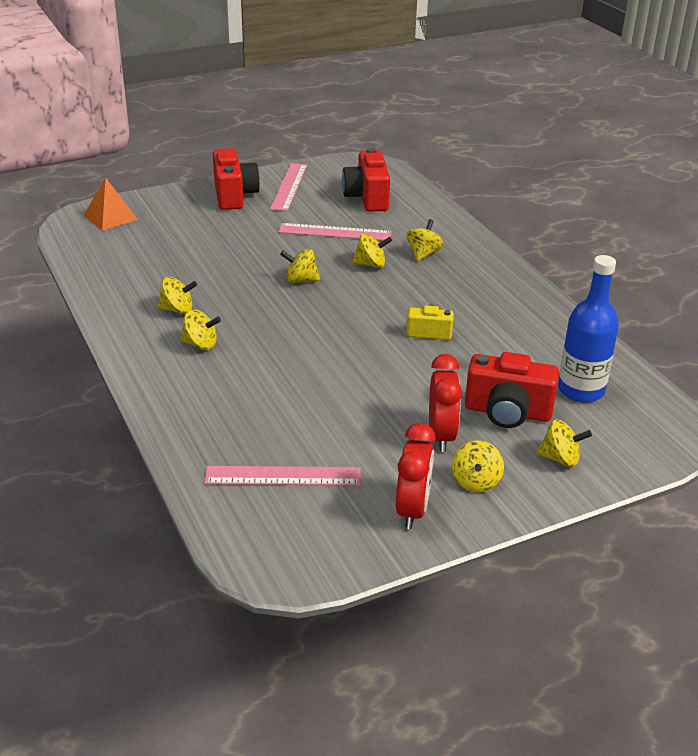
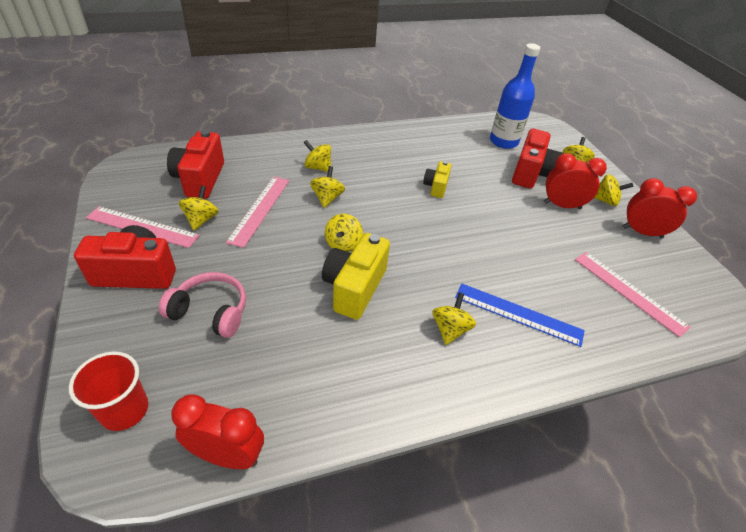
camera: 85 degrees left, 10 degrees up
orange pyramid [83,177,138,231] -> red cup [69,351,148,431]
yellow spinning top [157,277,197,314] -> yellow spinning top moved to [179,186,218,230]
pink ruler [204,466,361,486] -> pink ruler turned 45 degrees counterclockwise [575,252,691,337]
red camera [342,148,390,212] -> red camera turned 90 degrees clockwise [167,130,224,199]
none -> pink headphones [159,272,246,338]
none -> red clock [171,394,264,469]
none -> yellow camera [322,233,390,320]
none -> blue ruler [455,284,585,347]

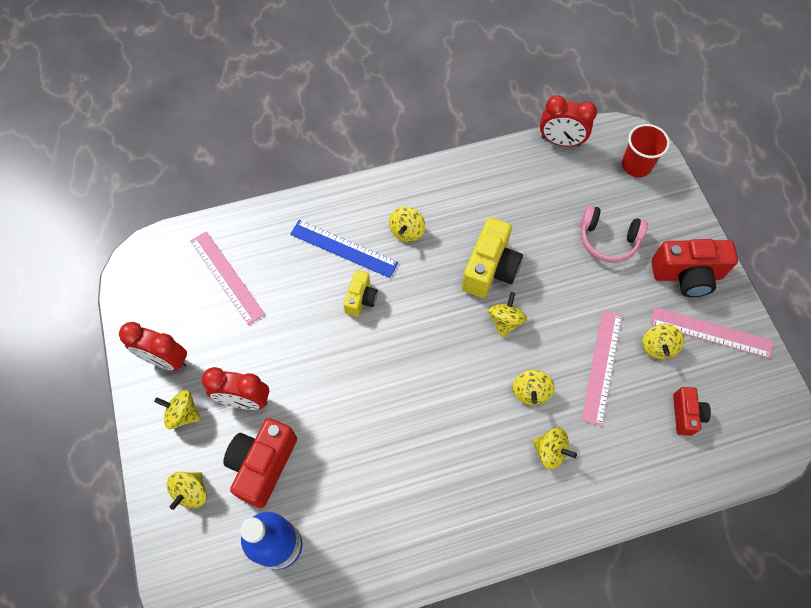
camera: 175 degrees left, 20 degrees up
red camera [167,130,224,199] -> red camera [673,387,711,436], size x0.57
yellow camera [423,161,451,198] -> yellow camera moved to [343,270,378,317]

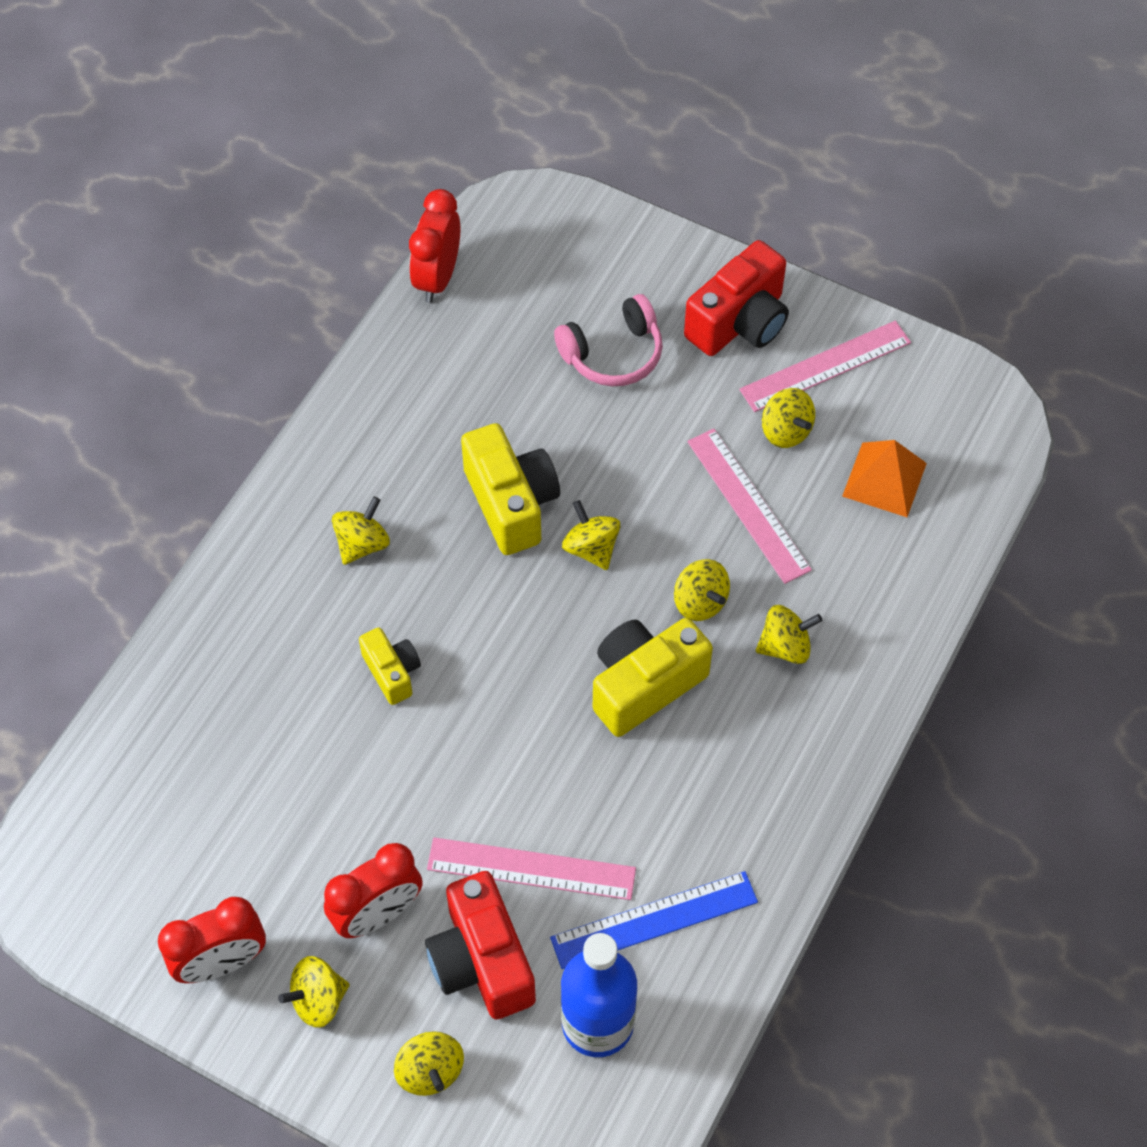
camera: 45 degrees left, 5 degrees down
pink ruler [190,231,265,325] -> pink ruler moved to [427,837,636,900]
blue ruler [290,220,398,278] -> blue ruler moved to [550,871,758,969]
yellow spinning top [389,207,425,242] -> yellow spinning top turned 120 degrees counterclockwise [332,497,390,565]
red clock [540,95,597,147] -> red clock turned 135 degrees clockwise [409,189,460,303]
red cup [622,124,670,177] -> none
red camera [673,387,711,436] -> orange pyramid [842,440,927,517]
none -> yellow camera [593,618,713,737]

